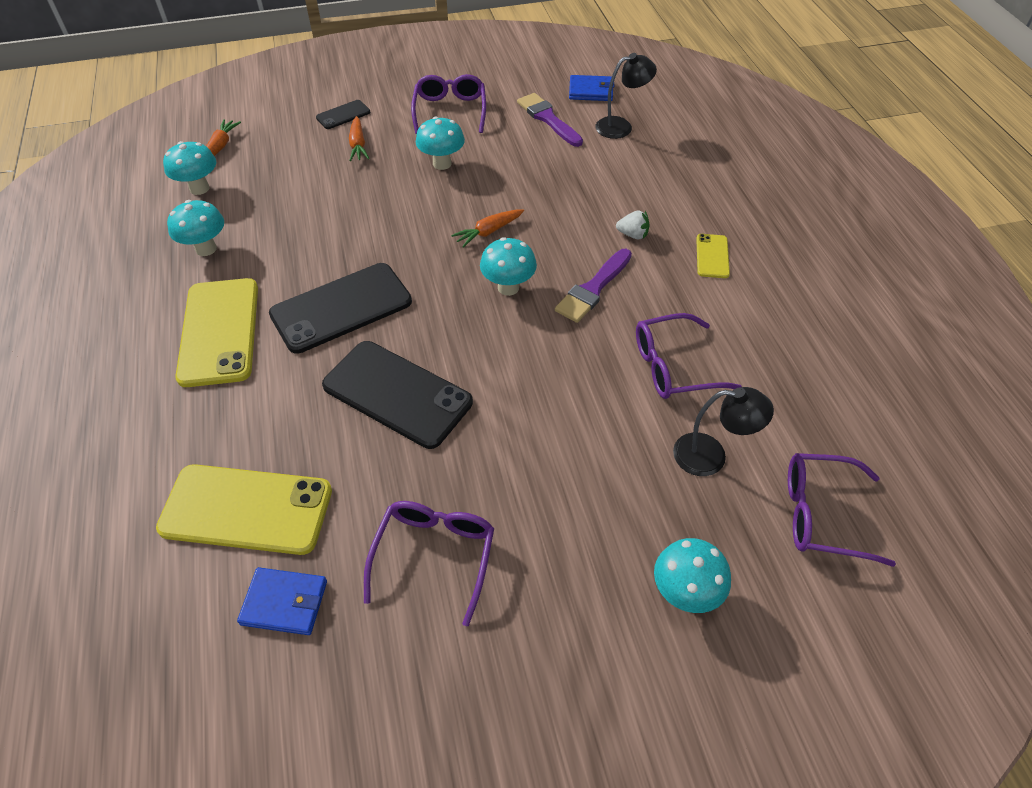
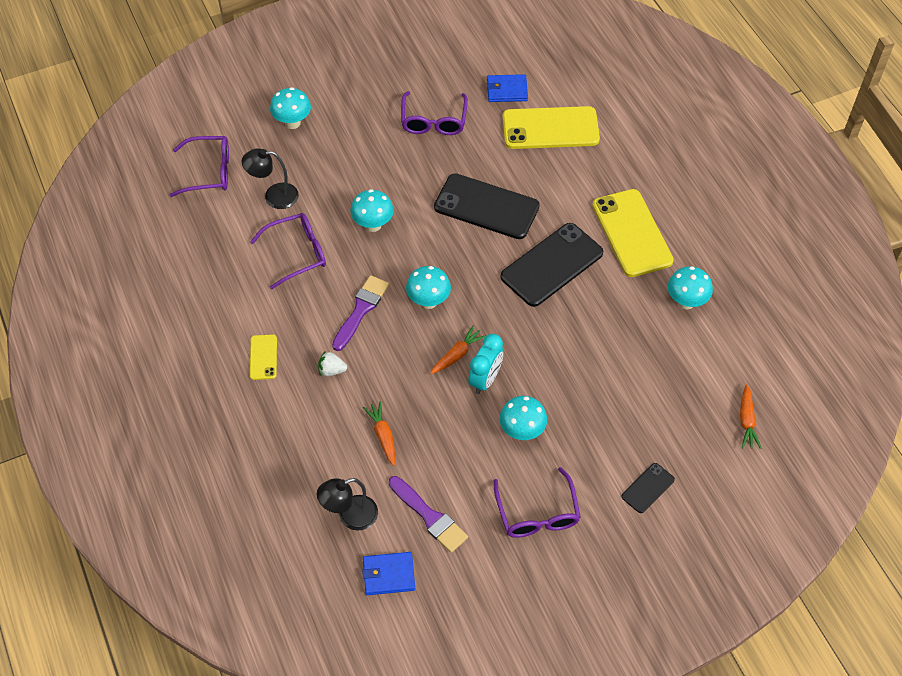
camera: 170 degrees right, 5 degrees up
turquoise mushroom [163,141,216,195] -> turquoise mushroom moved to [350,189,394,232]
orange carrot [349,116,369,161] -> orange carrot moved to [363,401,395,466]
none -> turquoise clock [468,334,503,394]

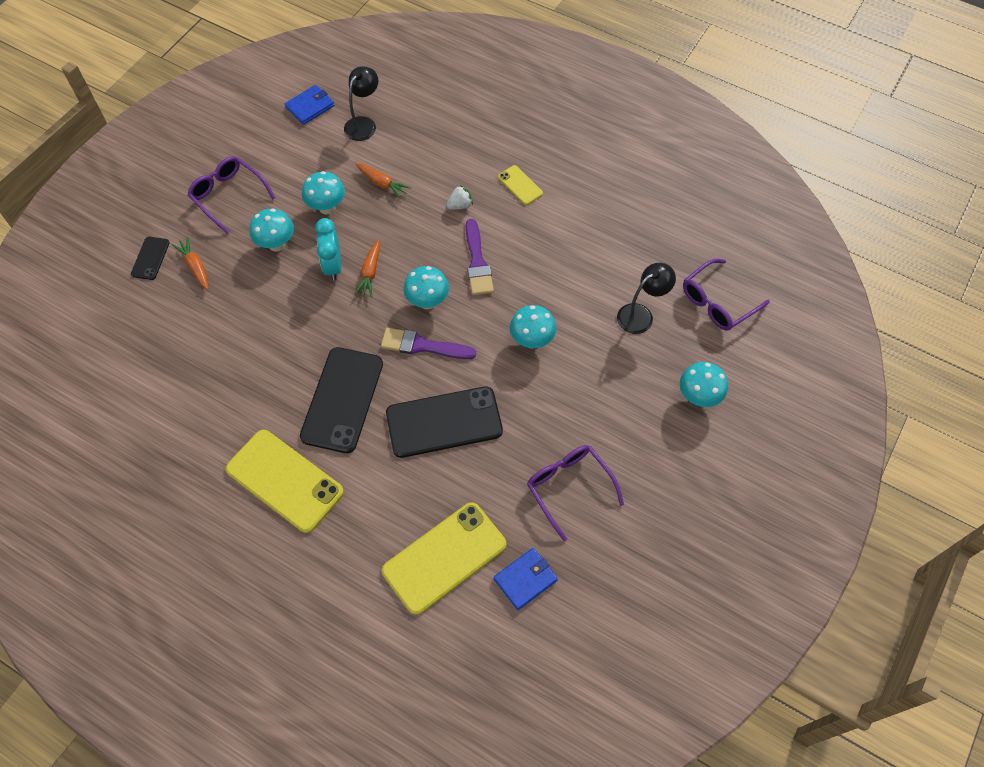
camera: 145 degrees right, 5 degrees up
purple glasses [250,213,326,289] -> none
purple brush [389,476,468,553] -> purple brush moved to [381,328,476,359]
turquoise mushroom [668,266,713,309] -> turquoise mushroom moved to [302,171,345,214]
orange carrot [740,384,761,449] -> orange carrot moved to [172,237,208,289]

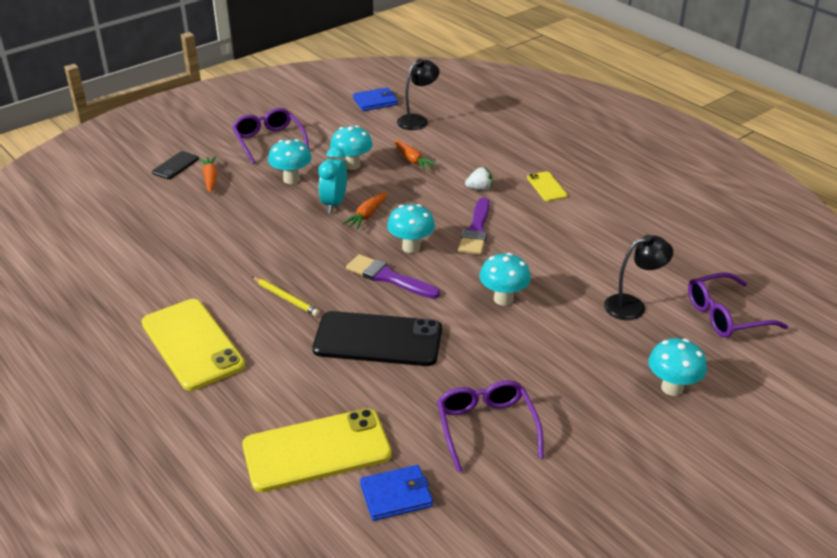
camera: 20 degrees right, 25 degrees down
black phone [300,347,383,453] -> yellow pencil [252,276,320,316]

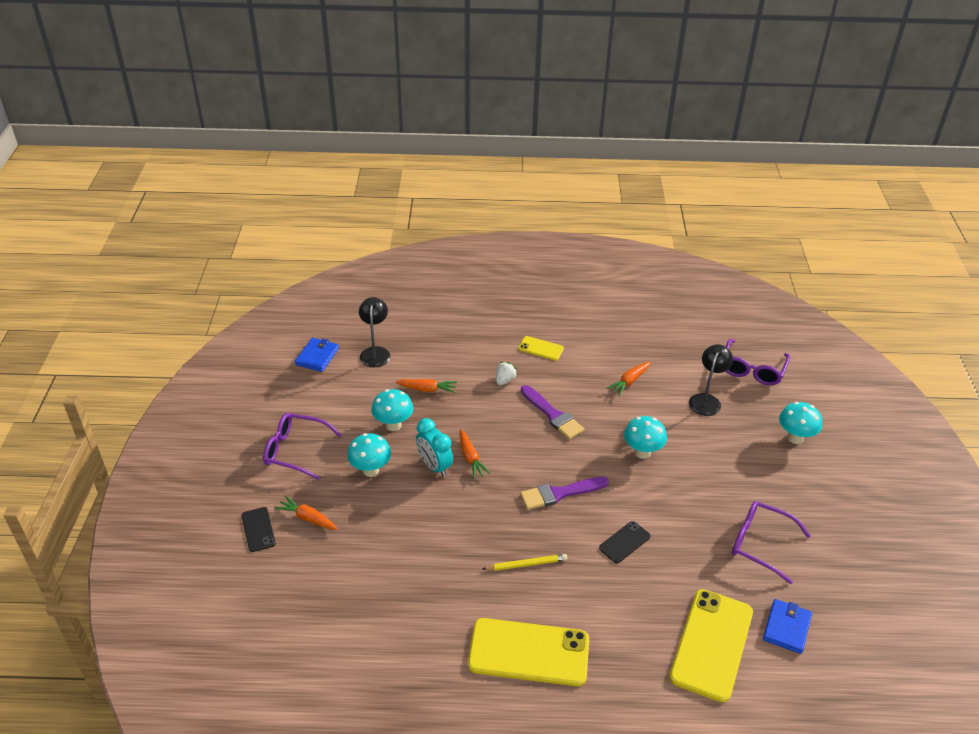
camera: 50 degrees left, 5 degrees up
black phone [313,311,442,366] -> black phone [599,521,651,563], size x0.48
turquoise mushroom [387,204,435,253] -> none
none -> orange carrot [607,362,651,396]

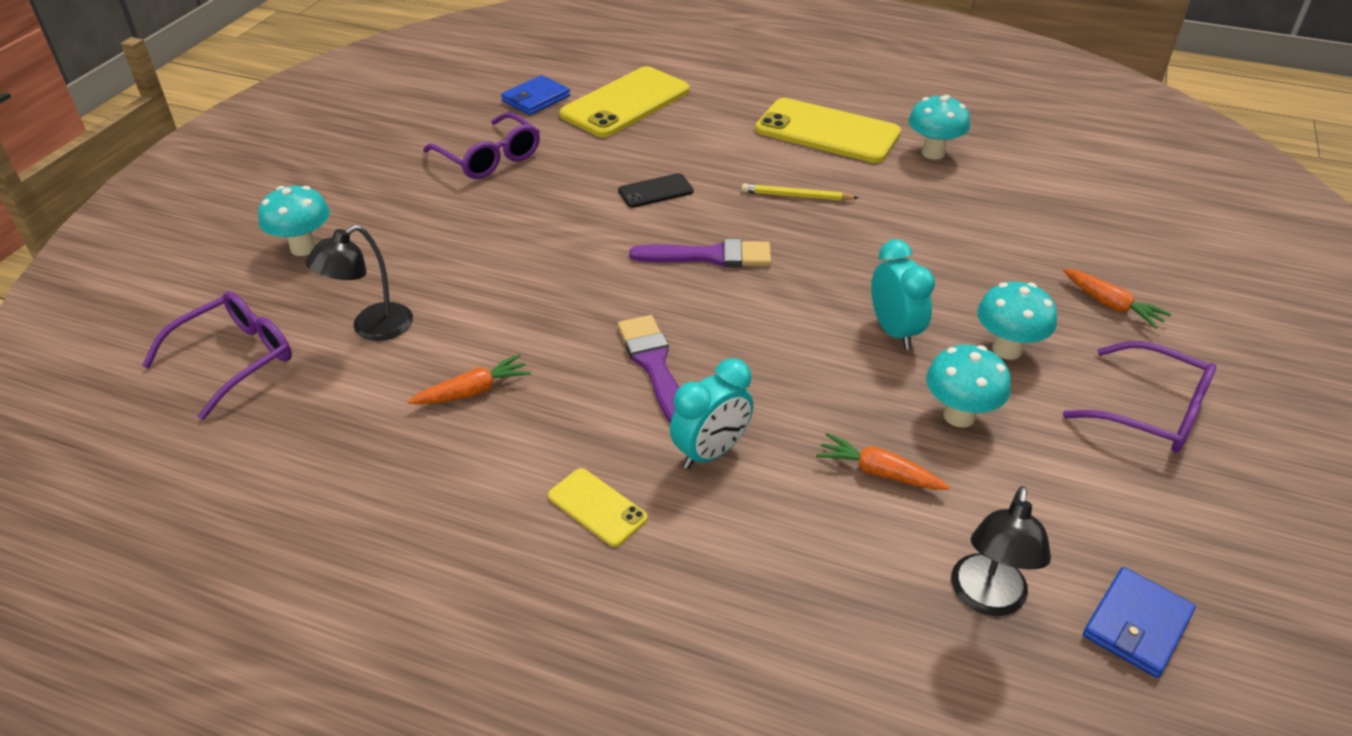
camera: 160 degrees left, 0 degrees up
black phone [241,507,276,552] -> none
orange carrot [460,429,490,478] -> none
white strawberry [496,362,518,385] -> turquoise clock [670,358,753,469]
turquoise mushroom [624,416,667,459] -> turquoise mushroom moved to [908,95,970,159]

